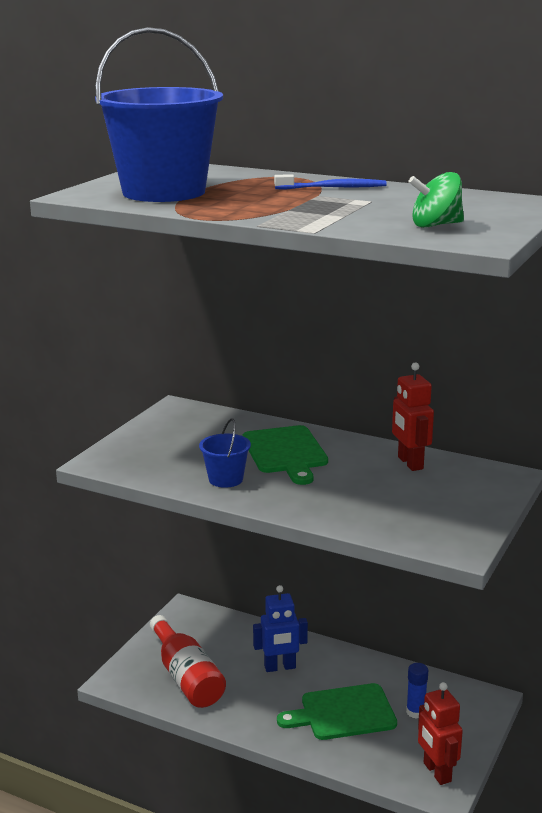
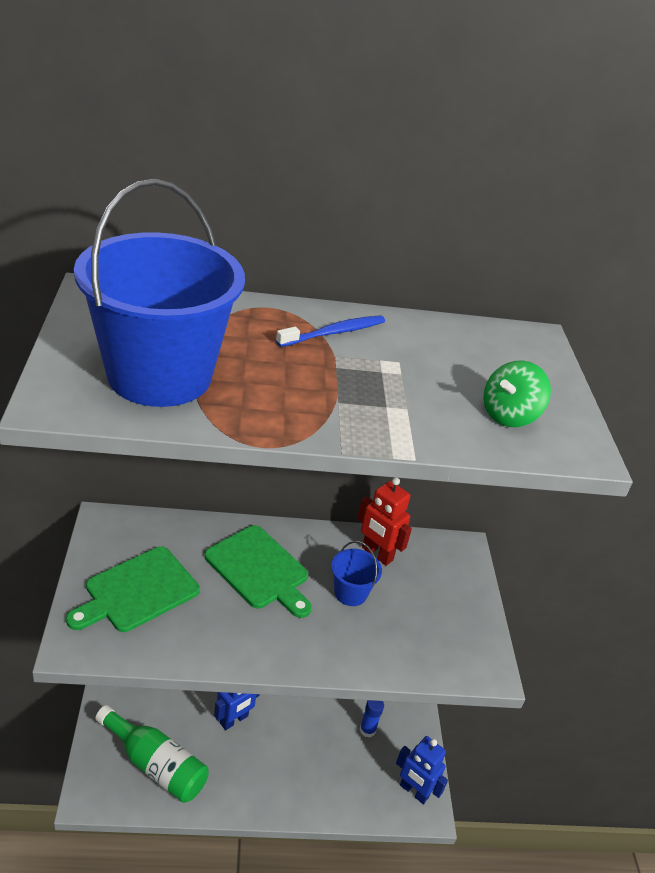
camera: 35 degrees left, 15 degrees up
red bottle [150,615,226,708] -> green bottle [95,705,209,803]
blue bucket [199,419,251,488] -> blue bucket moved to [331,541,382,606]
green cutting board [277,683,397,740] -> green cutting board moved to [66,547,200,632]
red robot [418,682,463,785] -> blue robot [396,736,448,804]

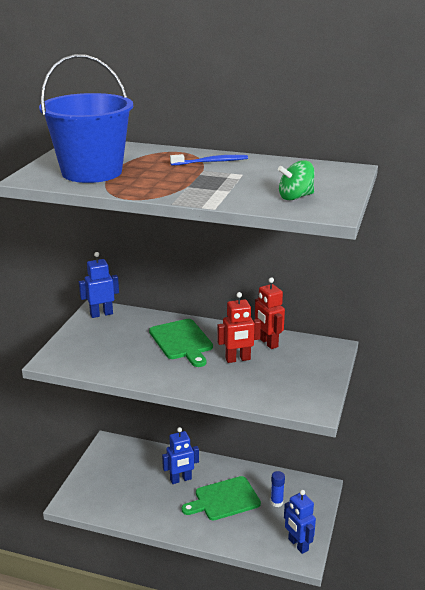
camera: 25 degrees right, 10 degrees down
green cutting board [66,547,200,632] -> green cutting board moved to [181,476,261,521]
green bottle [95,705,209,803] -> none
blue bucket [331,541,382,606] -> red robot [217,292,261,363]
none -> blue robot [79,252,119,318]

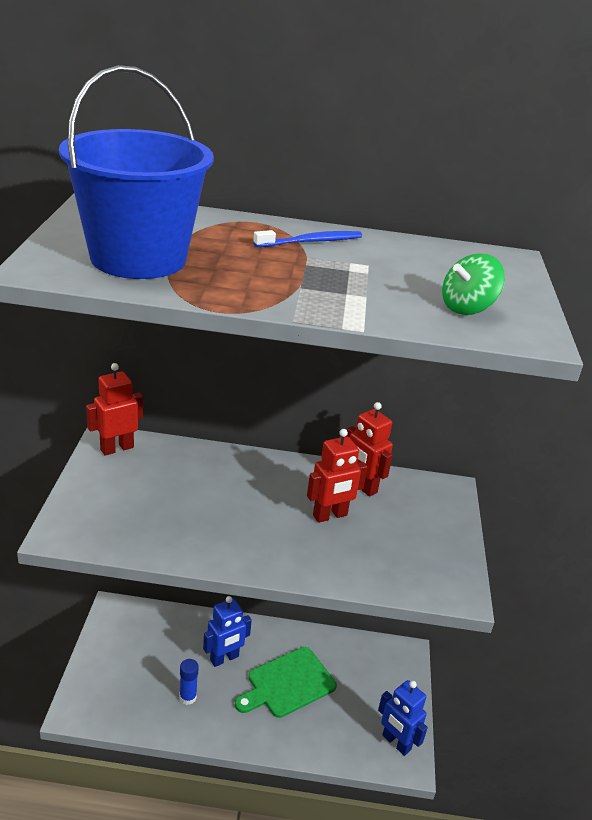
camera: 15 degrees left, 5 degrees up
blue robot [79,252,119,318] -> red robot [86,363,143,455]
green cutting board [149,319,213,367] -> none
blue glue stick [271,471,285,507] -> blue glue stick moved to [180,659,199,705]

